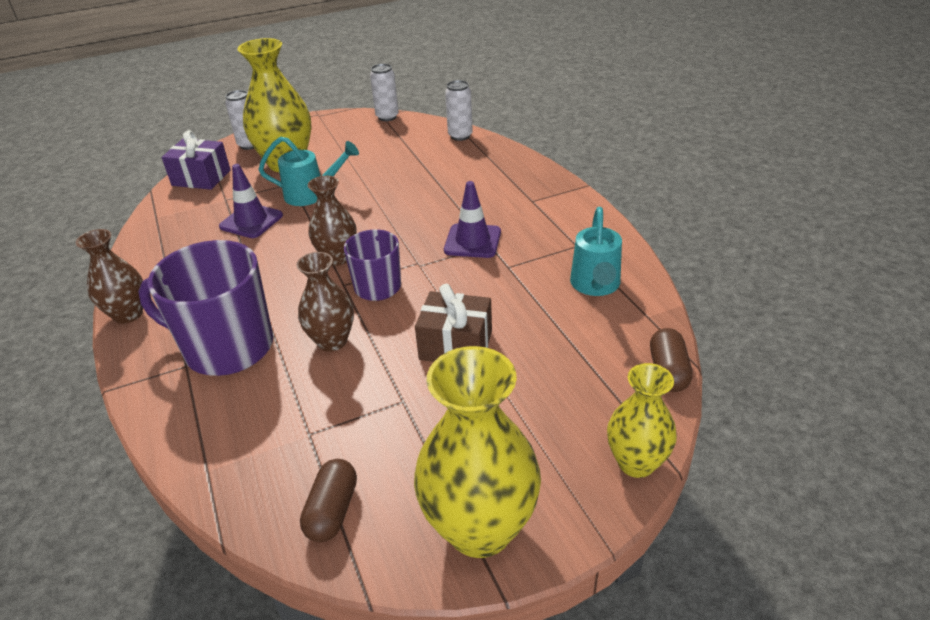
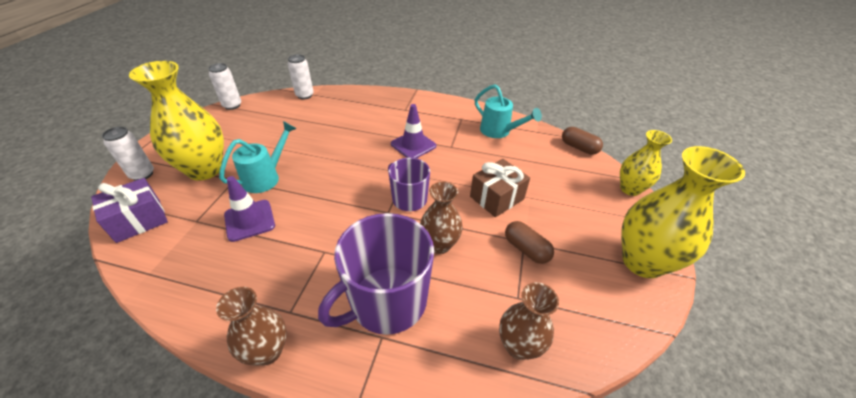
camera: 55 degrees left, 5 degrees up
brown capsule [300,459,357,542] -> brown capsule moved to [505,221,554,264]
brown vase [308,176,357,266] -> brown vase moved to [499,282,559,360]

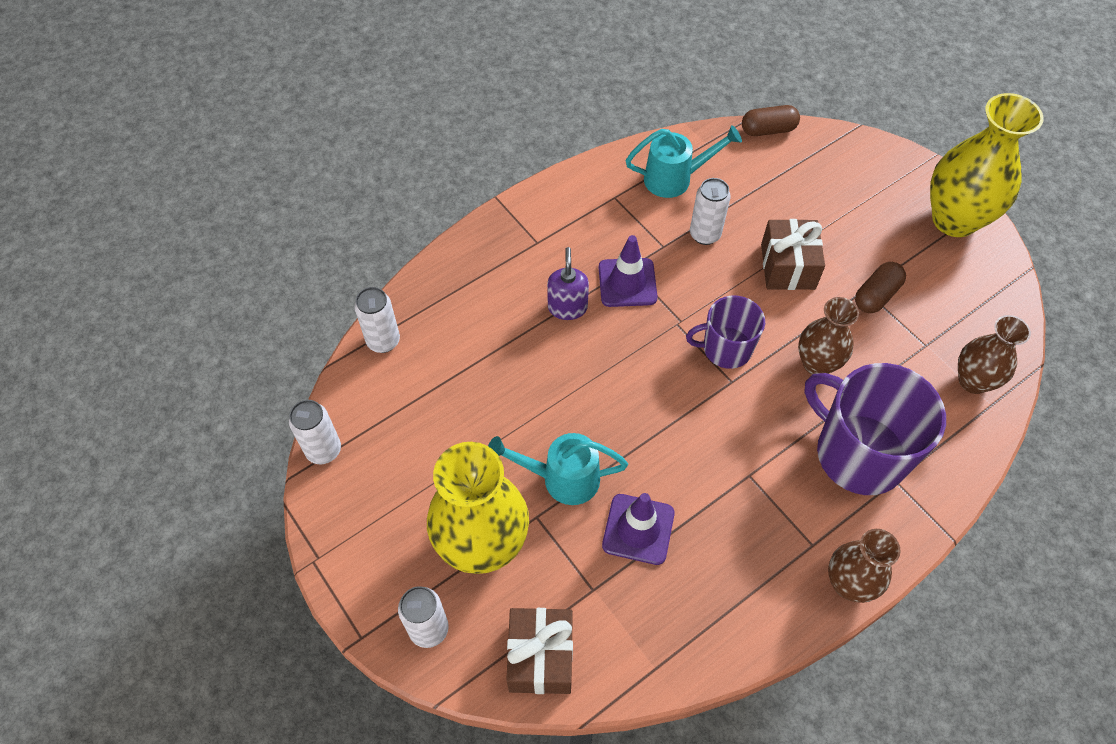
camera: 50 degrees left, 15 degrees up
purple gift [91,178,168,243] -> brown gift [506,608,573,694]
turquoise watering can [219,121,297,193] -> turquoise watering can turned 75 degrees counterclockwise [488,433,628,505]
purple mug [318,213,434,335] -> purple mug turned 135 degrees clockwise [805,363,946,495]
brown capsule [505,221,554,264] -> brown capsule turned 45 degrees counterclockwise [855,262,906,313]
yellow vase [620,130,672,196] -> none
none -> purple soap dispenser [547,247,589,320]
none -> white can [690,178,731,245]

